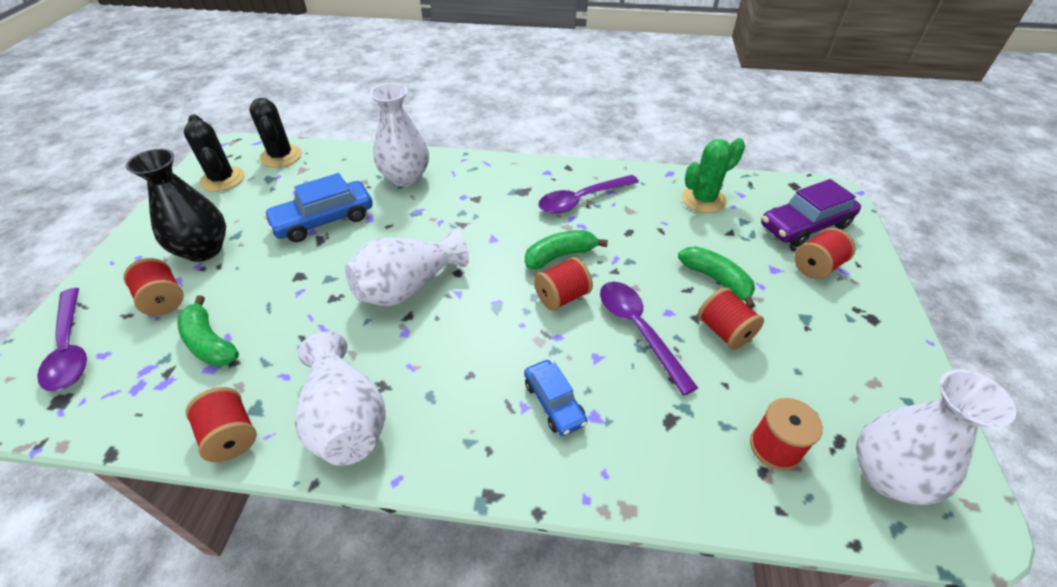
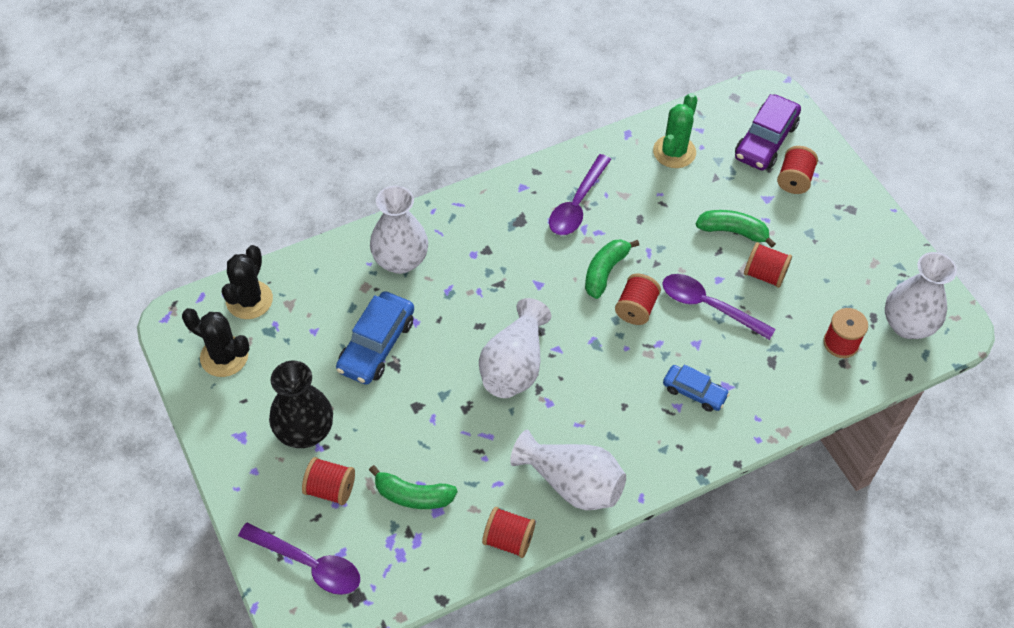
camera: 35 degrees left, 10 degrees up
black cactus [249,98,302,168] -> black cactus turned 75 degrees clockwise [222,245,273,319]

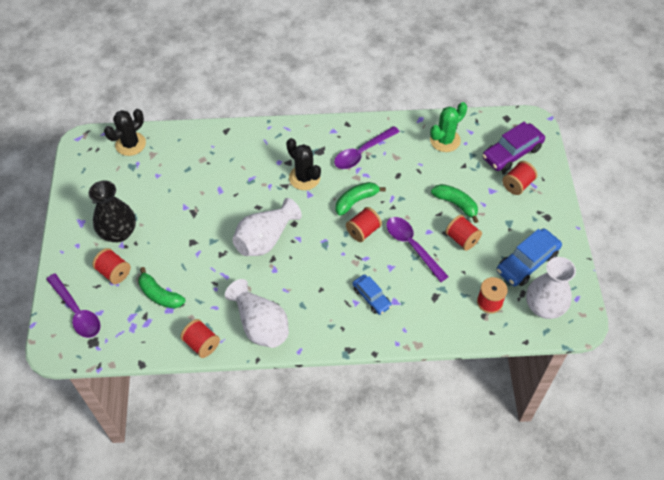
camera: 25 degrees right, 0 degrees up
black cactus [182,308,250,377] -> black cactus moved to [286,138,321,190]
blue car [336,291,414,385] -> blue car moved to [496,228,562,286]
white vase [370,186,428,274] -> none

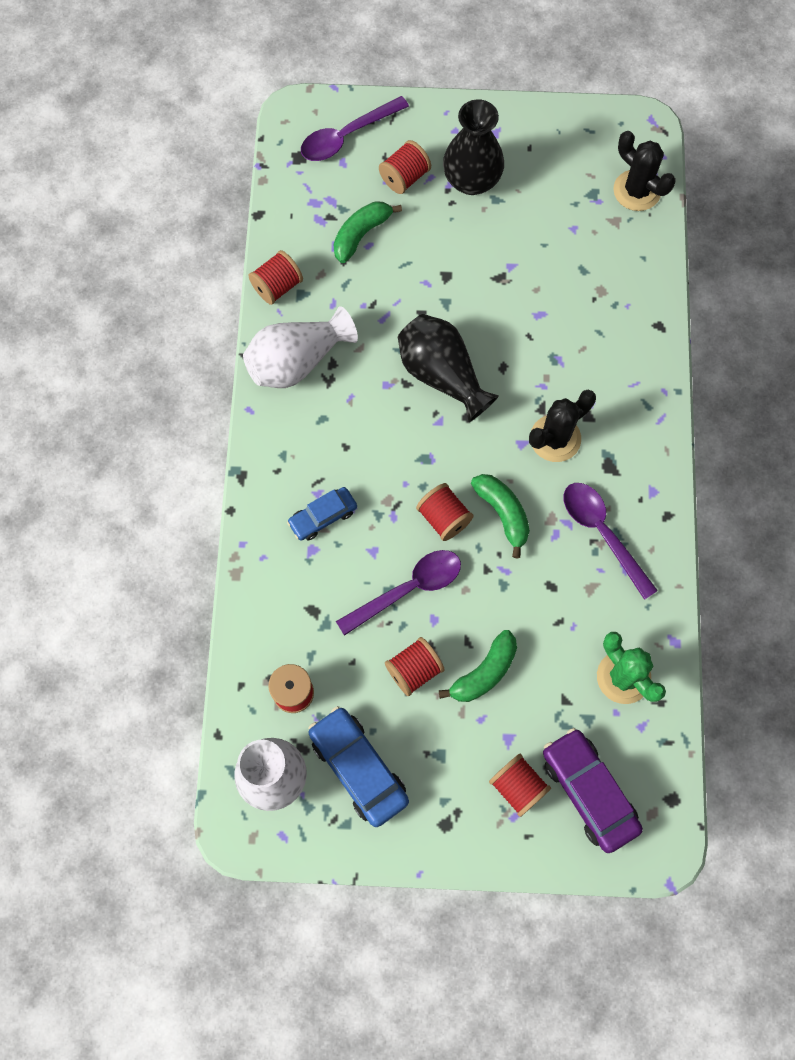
camera: 95 degrees right, 15 degrees up
white vase [233,198,302,256] -> black vase [398,314,499,422]

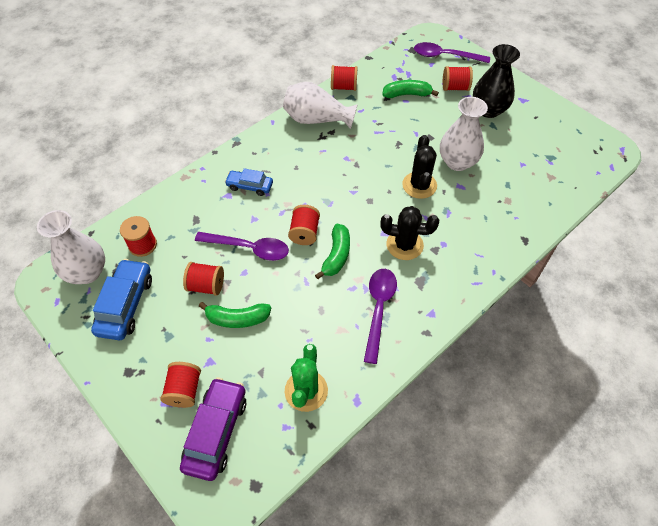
camera: 45 degrees right, 15 degrees down
black vase [398,314,499,422] -> none
black cactus [613,131,676,211] -> black cactus moved to [402,135,437,199]
none -> white vase [440,97,488,171]

